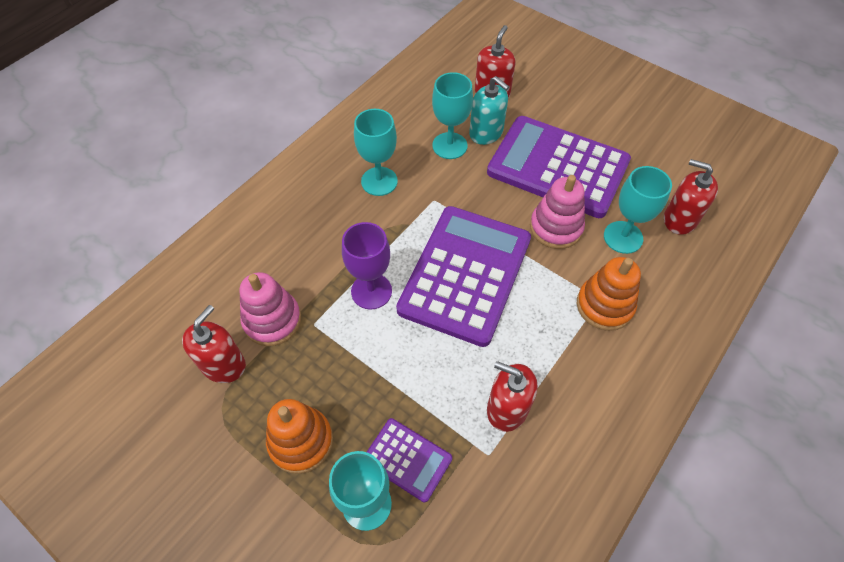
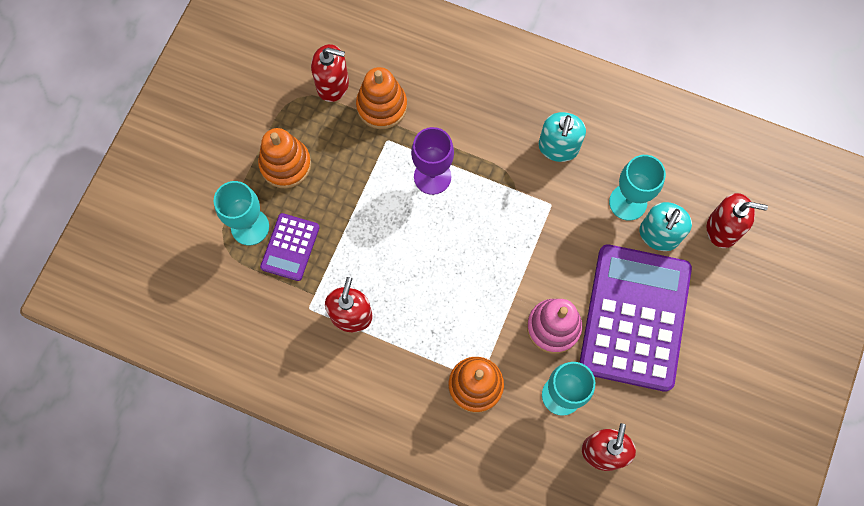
camera: 75 degrees right, 15 degrees up
pink stacking toy [240,272,301,346] -> orange stacking toy [356,67,407,129]
turquoise goblet [354,109,398,196] -> turquoise soap dispenser [539,112,586,162]
purple calculator [396,206,531,347] -> none

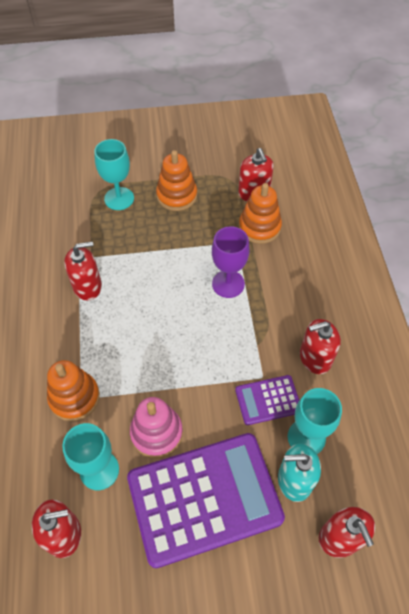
camera: 60 degrees right, 15 degrees down
purple calculator [260,213,320,281] -> purple calculator moved to [235,375,299,425]
turquoise soap dispenser [539,112,586,162] -> red soap dispenser [300,319,341,374]

